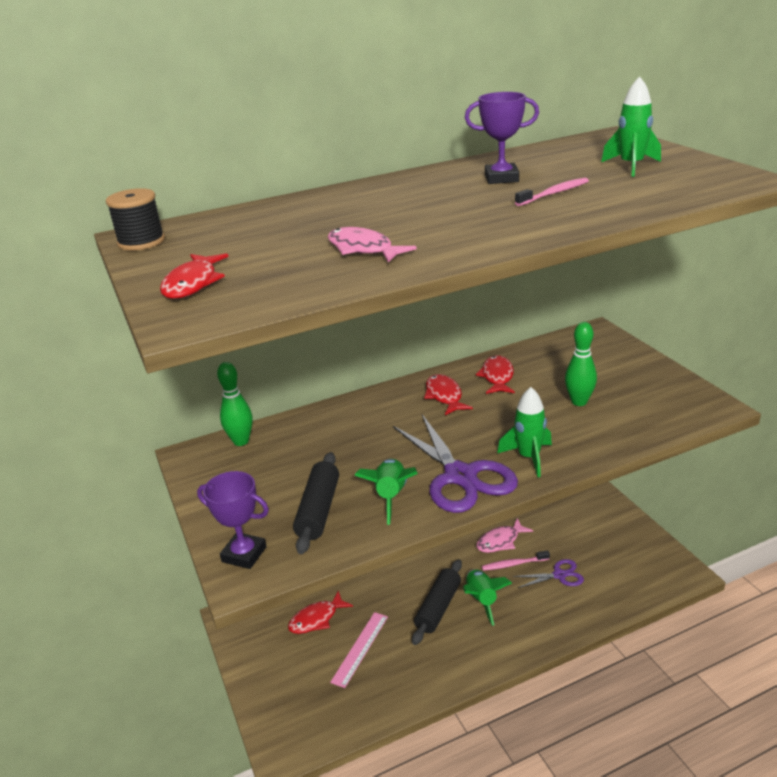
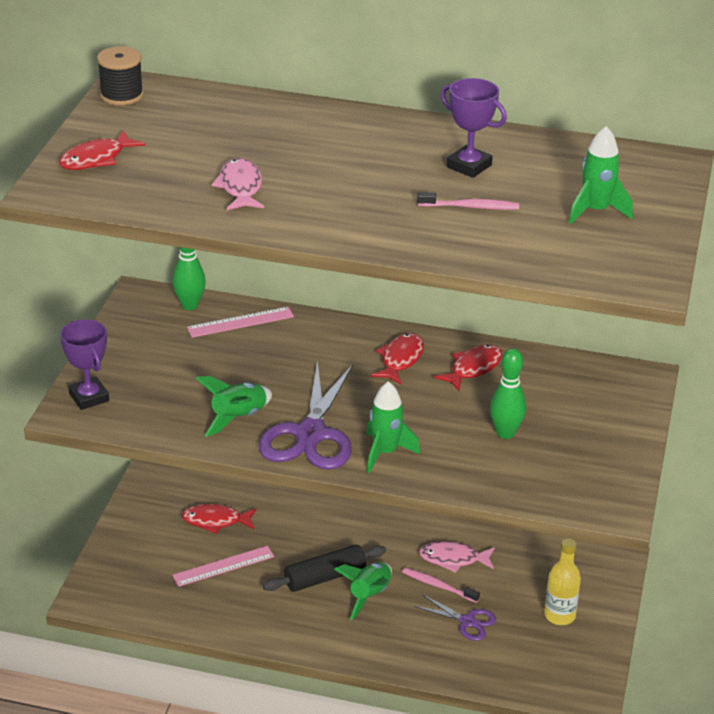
camera: 35 degrees right, 5 degrees up
black rolling pin [293,452,339,554] -> none
none -> pink ruler [187,307,294,338]
none -> yellow bottle [544,538,581,625]

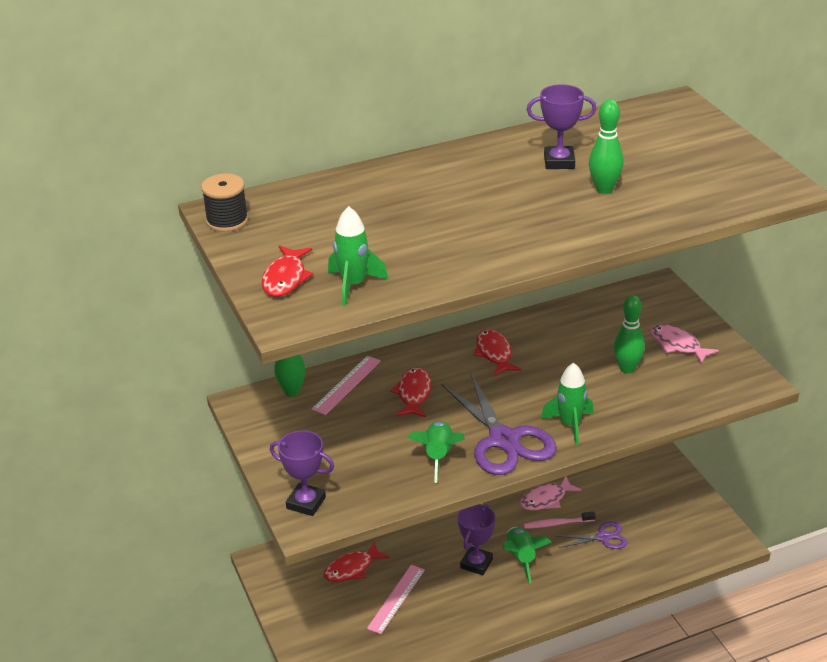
camera: 35 degrees left, 0 degrees up
pink fish [211,158,264,210] -> pink fish moved to [650,324,719,364]
black rolling pin [263,545,386,592] -> purple trophy [458,504,496,575]
pink toothbrush [417,192,519,210] -> green bowling pin [589,99,623,194]
red fish [434,344,503,391] -> red fish moved to [390,367,432,417]
yellow bottle [544,538,581,625] -> none
green rocket [568,126,633,224] -> green rocket moved to [328,206,388,306]

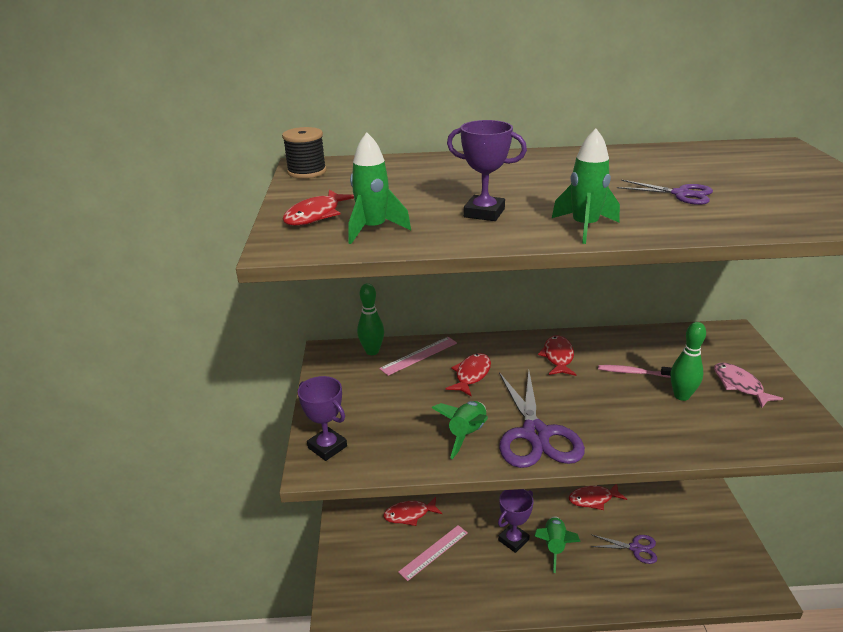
camera: 20 degrees right, 5 degrees down
pink fish [520,476,582,511] -> red fish [569,484,627,510]
pink toothbrush [524,511,596,529] -> pink toothbrush moved to [598,365,672,378]
purple trophy [527,84,596,169] -> purple trophy moved to [447,120,527,221]
green rocket [541,363,593,445] -> green rocket moved to [552,129,620,244]
green bowling pin [589,99,623,194] -> purple scissors [617,180,713,205]

